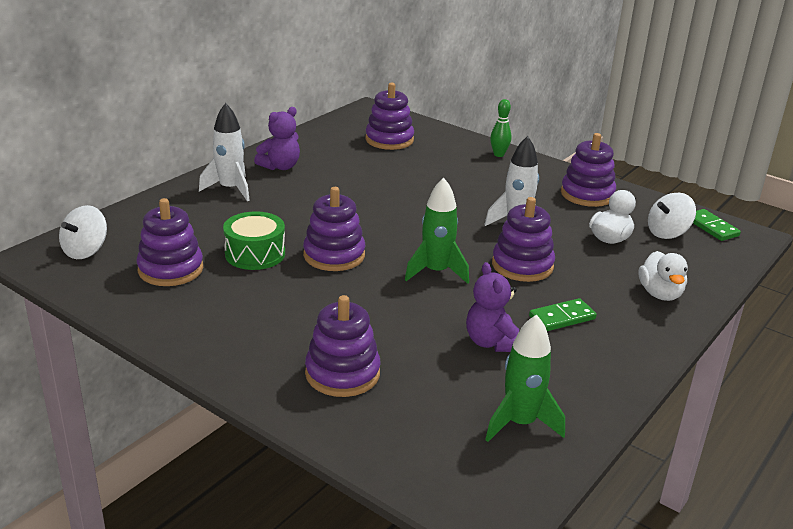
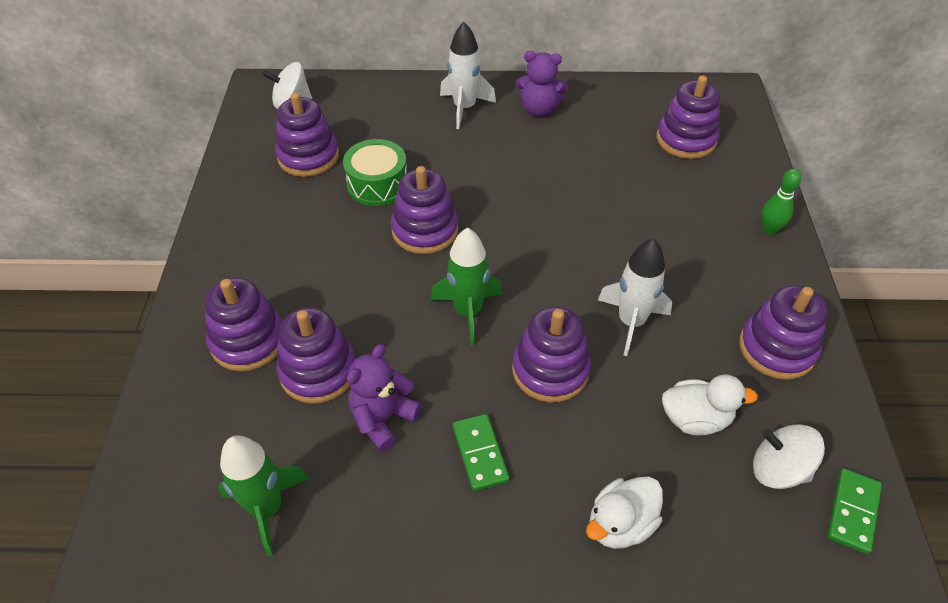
camera: 55 degrees right, 20 degrees up
green domino [529,298,597,331] -> green domino turned 45 degrees clockwise [453,414,510,491]
none -> purple stacking toy [276,307,356,404]

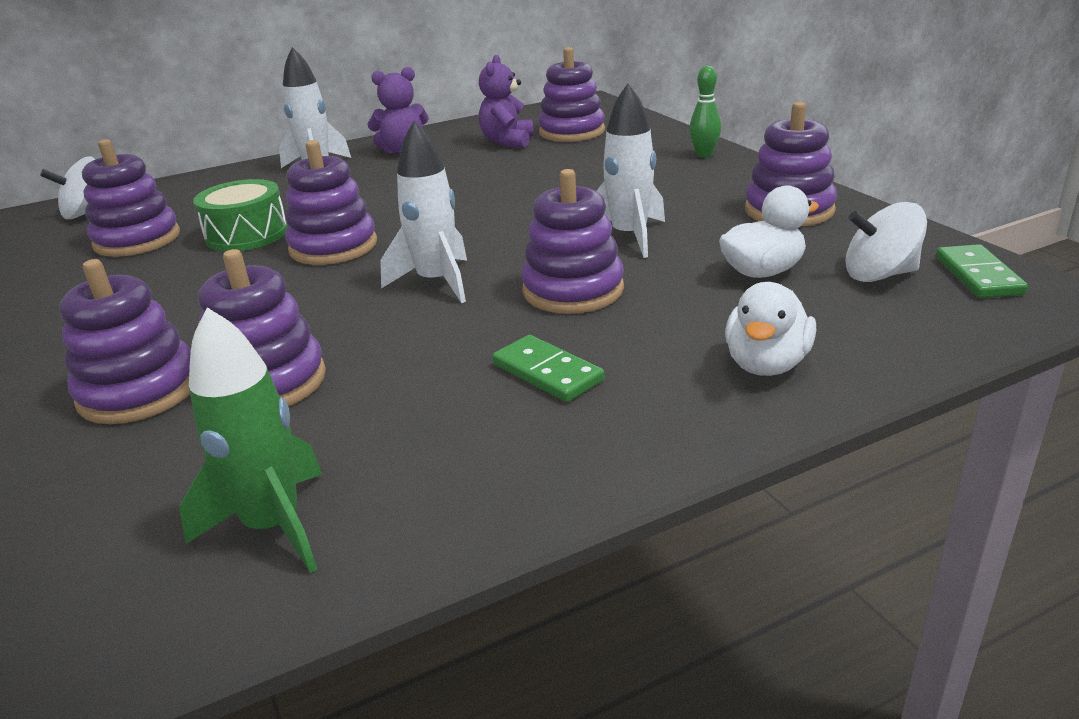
camera: 25 degrees left, 20 degrees down
purple teddy bear [347,344,422,452] -> purple teddy bear moved to [479,55,534,148]
green rocket [430,228,502,346] -> white rocket [380,121,467,303]

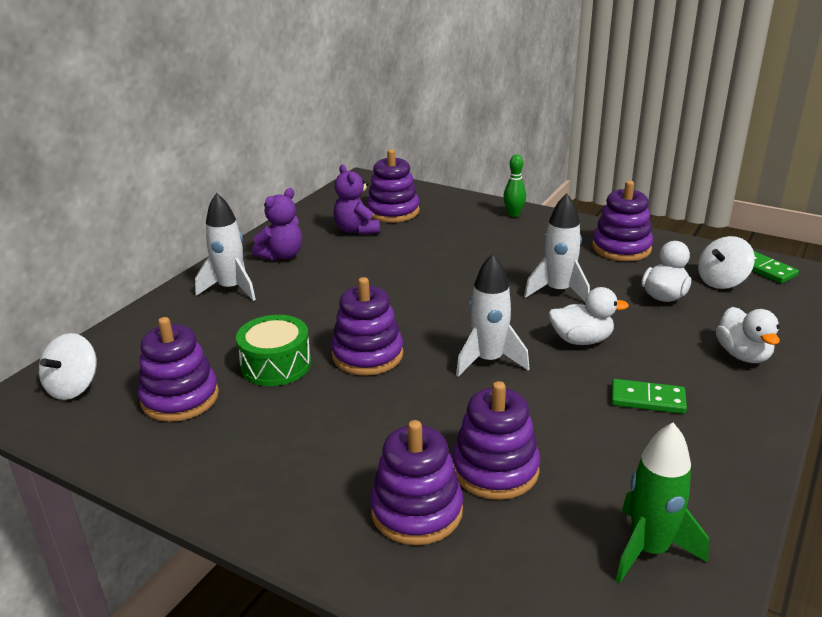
camera: 35 degrees left, 0 degrees up
purple stacking toy [521,169,624,314] -> white duck [549,287,629,345]

